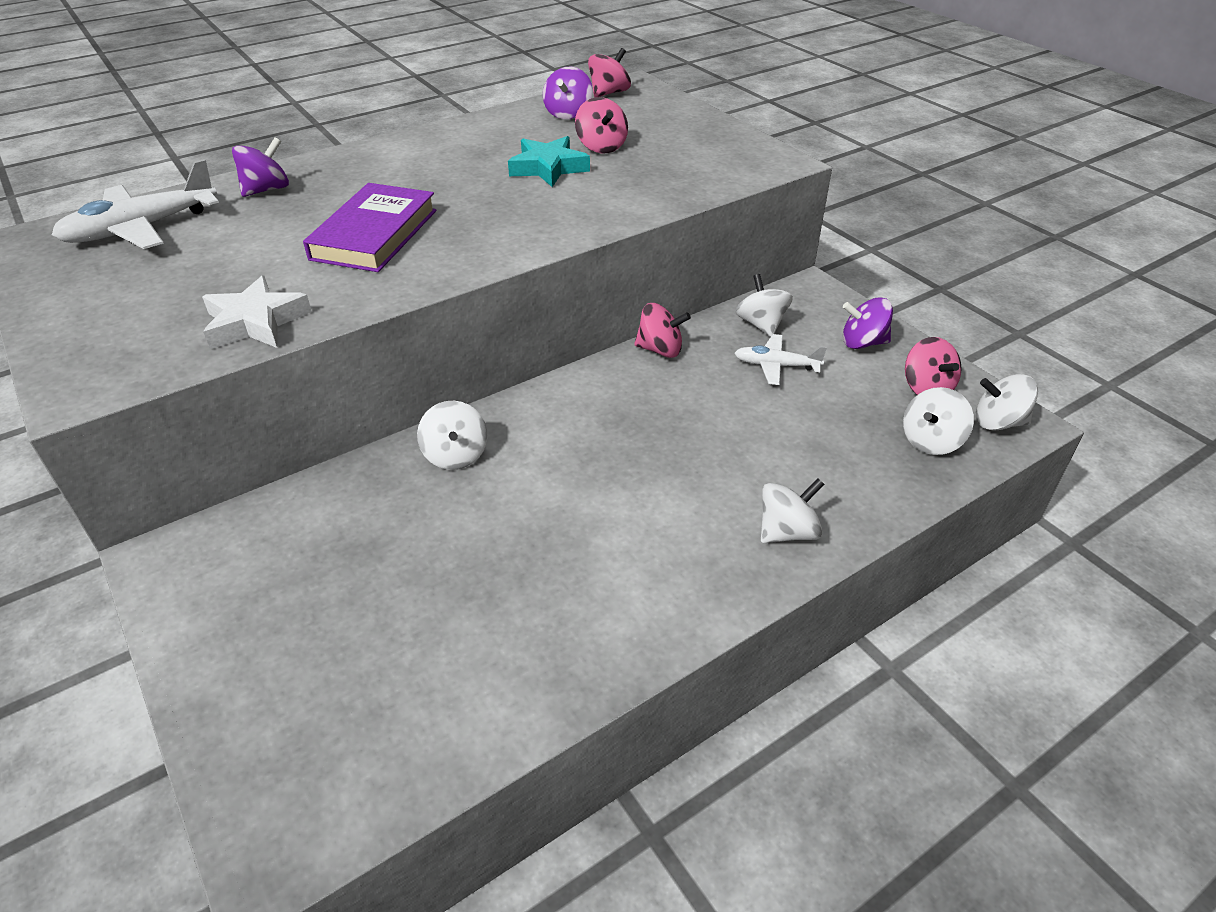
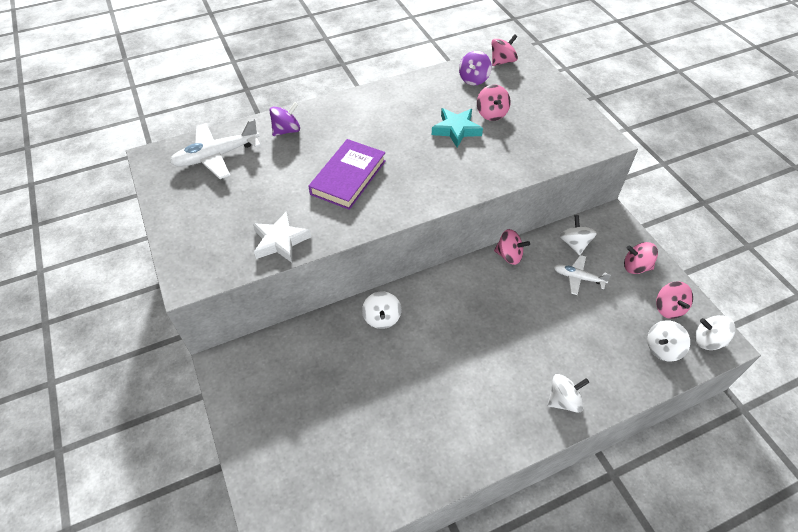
camera: 10 degrees right, 10 degrees up
purple spinning top [843,297,893,349] -> pink spinning top [624,242,658,274]

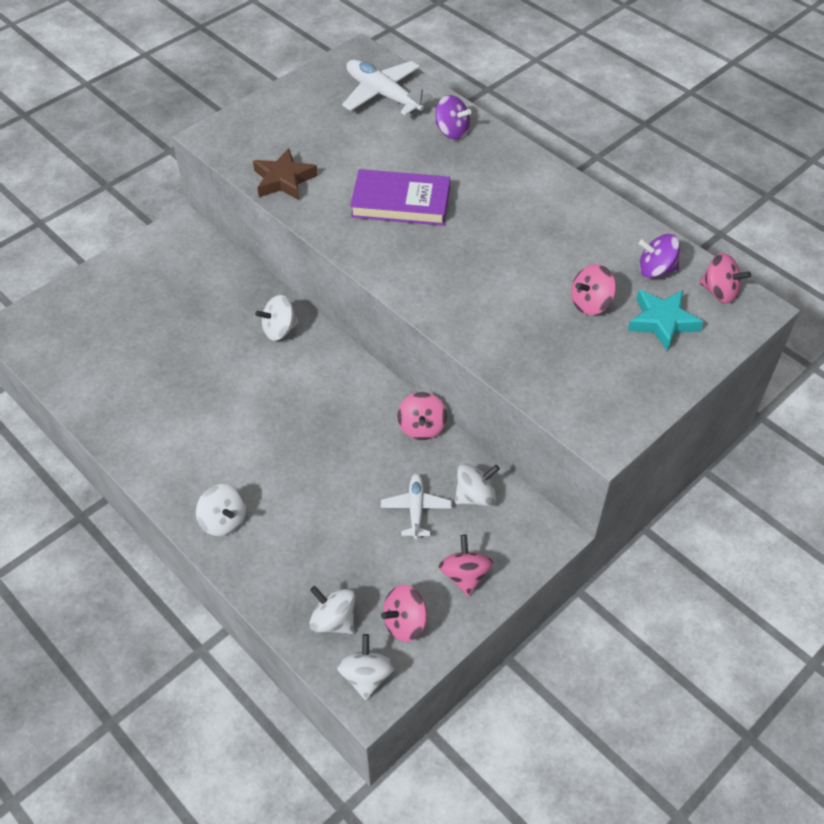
camera: 70 degrees right, 0 degrees up
white star [253,211,311,263] -> brown star [253,148,318,200]
turquoise star [432,108,483,147] -> turquoise star moved to [627,290,703,352]

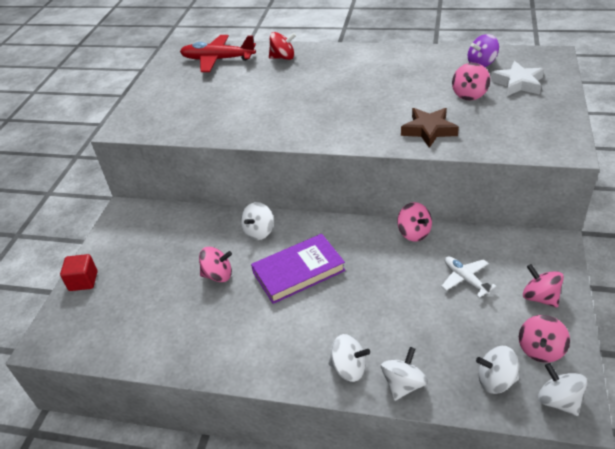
camera: 30 degrees left, 10 degrees down
brown star [253,148,318,200] -> brown star moved to [401,108,459,148]
white plane [342,60,433,116] -> red plane [180,35,256,72]
purple book [350,169,450,226] -> purple book moved to [251,234,346,304]
purple spinning top [435,95,471,140] -> red spinning top [269,32,296,60]
white spinning top [455,464,500,506] -> white spinning top moved to [381,347,428,401]
turquoise star [627,290,703,352] -> white star [490,61,544,96]
pink spinning top [699,253,751,304] -> pink spinning top moved to [199,247,232,282]
none -> red cube [60,254,97,291]

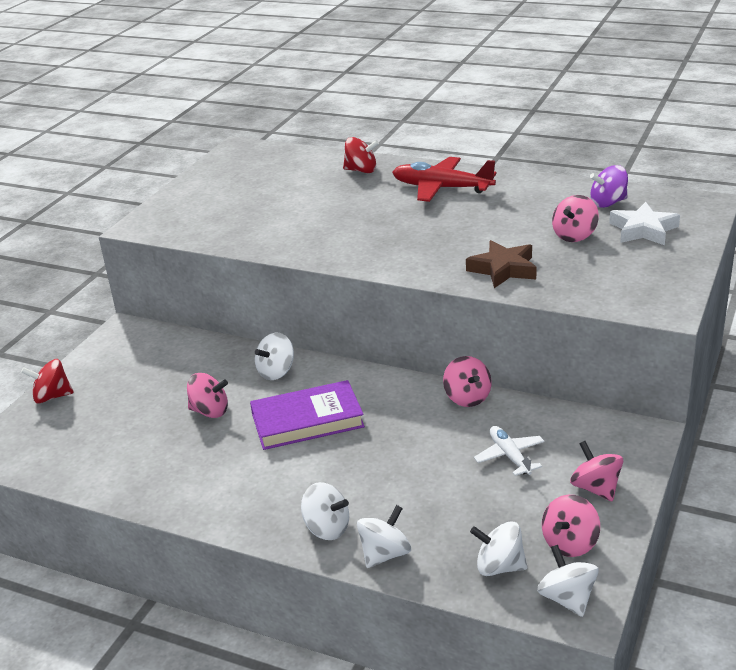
camera: 10 degrees right, 10 degrees down
red cube [60,254,97,291] -> red spinning top [21,359,74,403]
red plane [180,35,256,72] -> red plane moved to [392,157,497,202]

